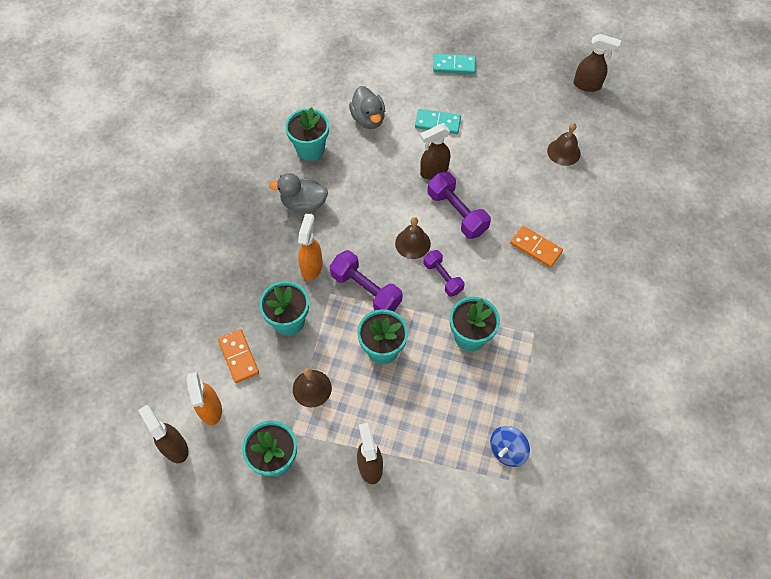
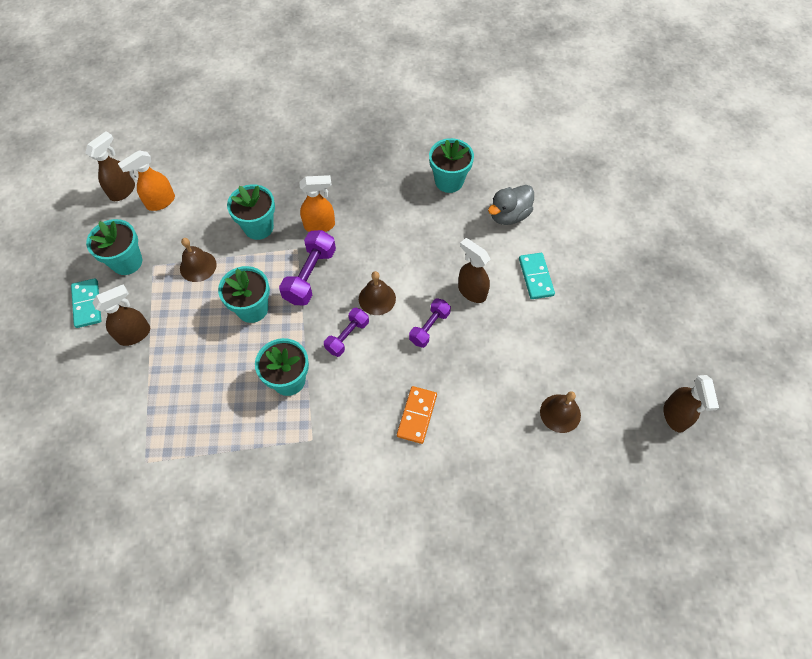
camera: 70 degrees right, 0 degrees up
orange domino [218,329,259,383] -> none
grey duck [269,173,328,214] -> none
purple dumbbell [428,172,491,239] -> purple dumbbell [409,298,451,348], size x0.65
turquoise domino [433,54,476,74] -> turquoise domino moved to [71,278,101,328]
blue spinning top [490,426,530,467] -> none

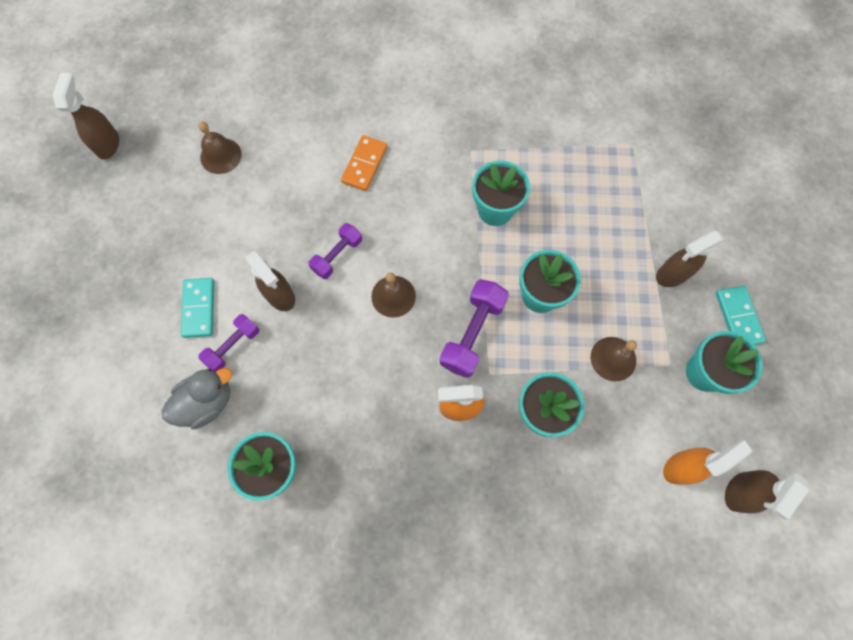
camera: 175 degrees left, 10 degrees up
purple dumbbell [324,308,369,357] -> purple dumbbell moved to [198,314,260,372]

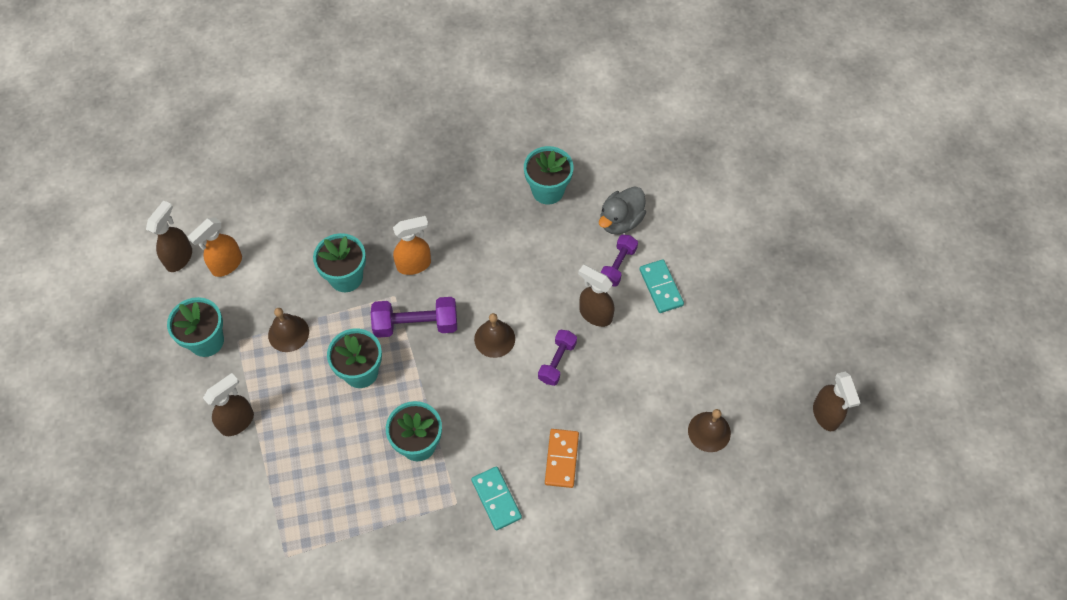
camera: 165 degrees right, 10 degrees down
purple dumbbell [440,279,509,378] -> purple dumbbell turned 75 degrees clockwise [371,297,457,338]
turquoise domino [716,285,766,345] -> turquoise domino moved to [471,466,522,531]

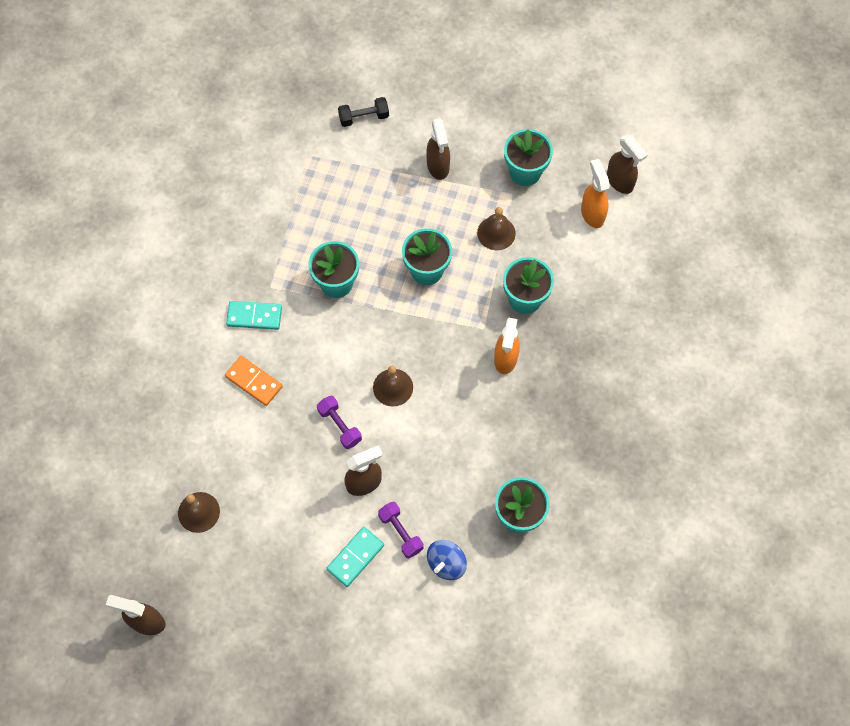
camera: 120 degrees right, 5 degrees up
purple dumbbell [371,297,457,338] -> none
grey duck [599,187,646,234] -> blue spinning top [427,540,467,580]
turquoise domino [639,259,684,313] -> turquoise domino turned 60 degrees counterclockwise [326,527,384,587]
none -> black dumbbell [338,97,389,127]

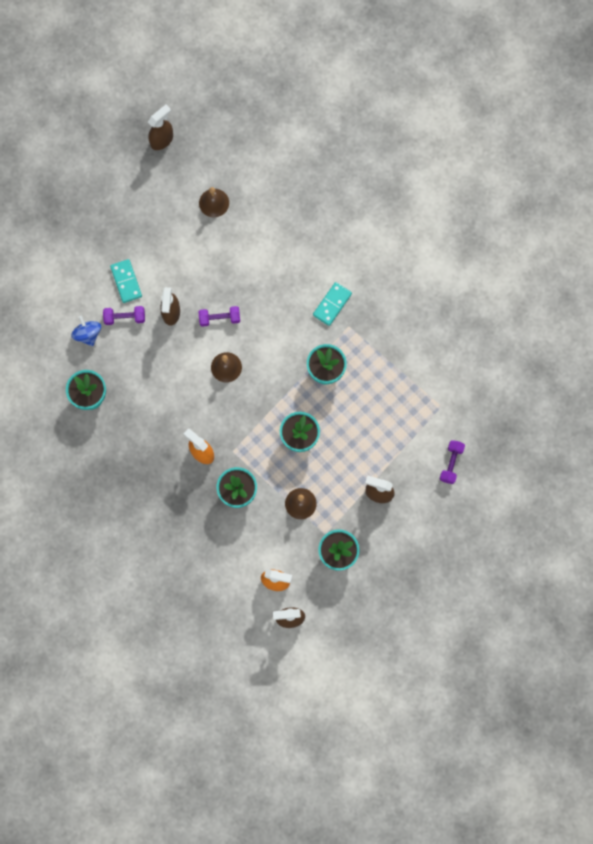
camera: 120 degrees right, 10 degrees up
orange domino [225,356,283,406] -> none
black dumbbell [338,97,389,127] -> purple dumbbell [440,440,465,484]

